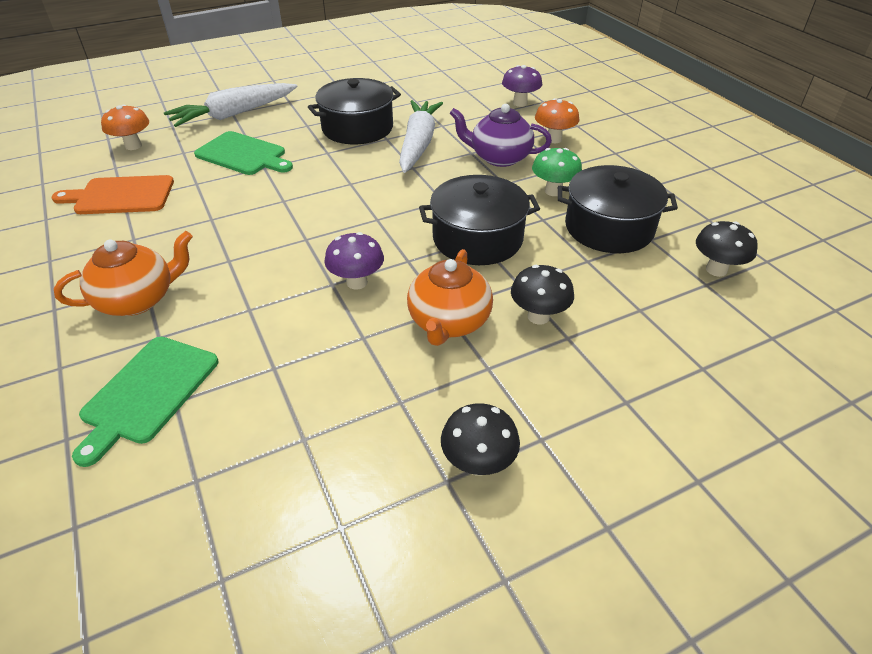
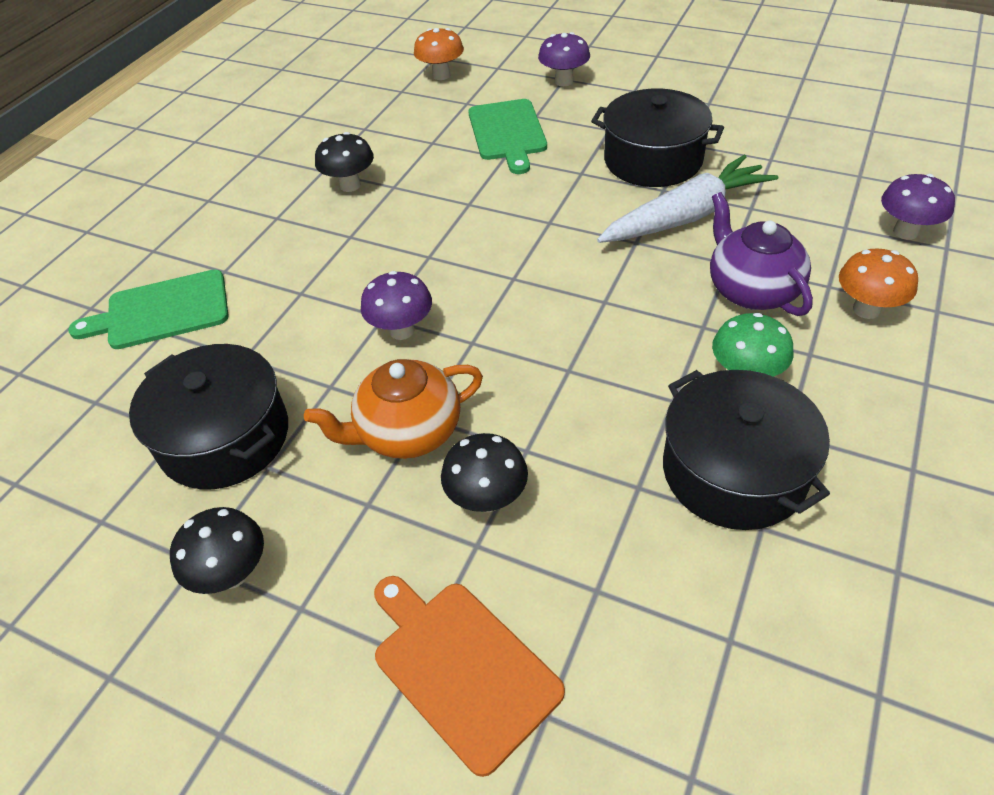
camera: 55 degrees right, 5 degrees up
orange cutting board [51,175,174,214] -> orange cutting board moved to [374,576,565,777]
orange teapot [54,231,193,316] -> none
white carrot [164,83,297,127] -> purple mushroom [538,32,590,86]
black pot [419,175,540,265] -> black pot moved to [129,344,288,489]
black mushroom [696,221,758,277] -> black mushroom moved to [315,132,374,192]

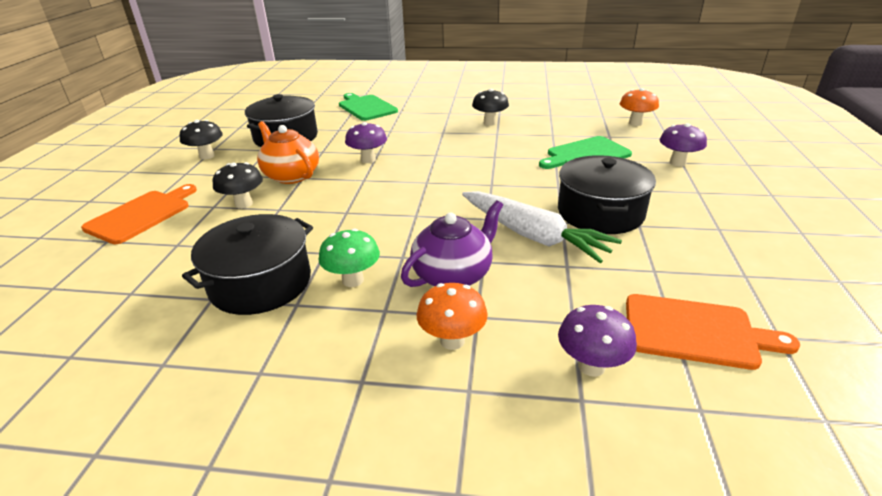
camera: 70 degrees right, 15 degrees down
none -> orange cutting board [626,294,800,370]

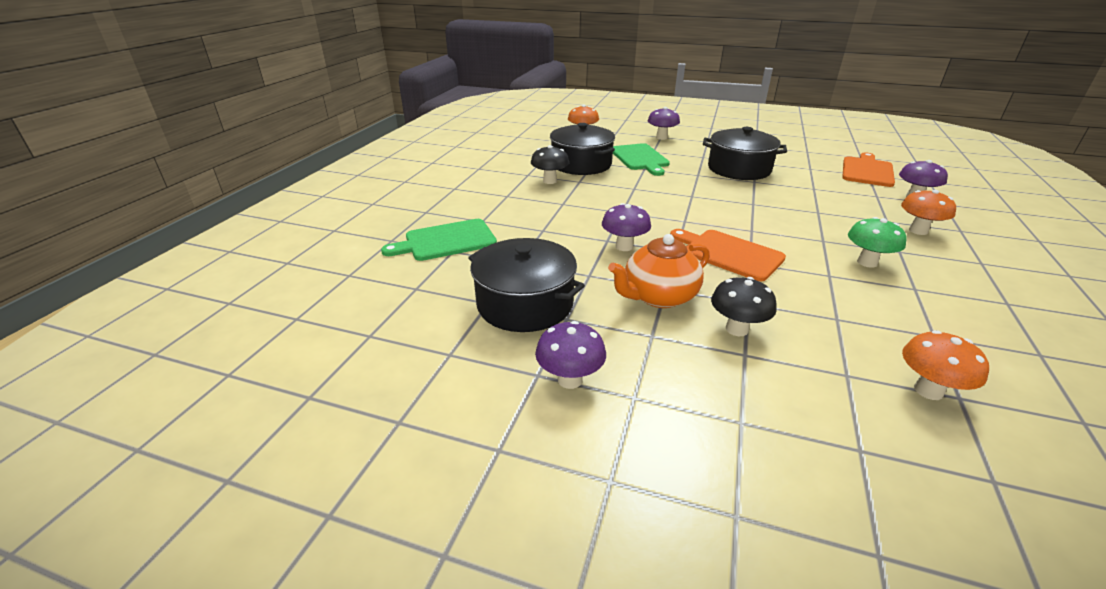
camera: 80 degrees left, 0 degrees up
orange cutting board [81,184,197,244] -> orange cutting board moved to [670,229,786,281]
black mushroom [180,120,223,160] -> purple mushroom [535,321,606,389]
black pot [182,214,313,315] -> black pot moved to [550,123,615,175]
purple teapot [401,200,503,287] -> none
white carrot [462,191,622,263] -> none
none -> orange mushroom [902,330,989,400]

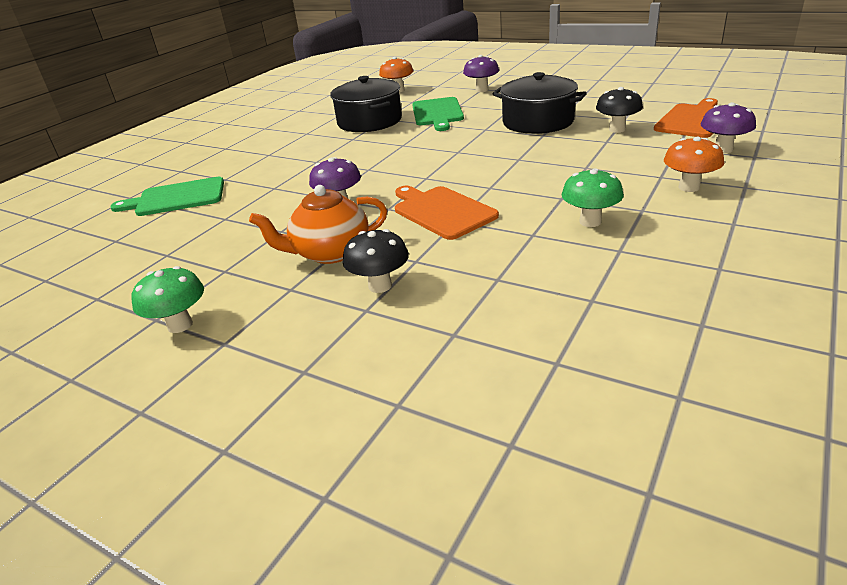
camera: 15 degrees right, 0 degrees up
black pot [468,238,585,332] -> none
black mushroom [531,145,569,184] -> black mushroom moved to [596,87,643,133]
purple mushroom [535,321,606,389] -> green mushroom [132,266,204,333]
orange mushroom [902,330,989,400] -> none

